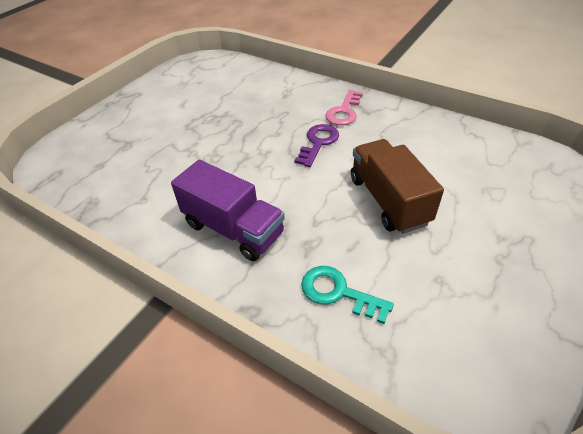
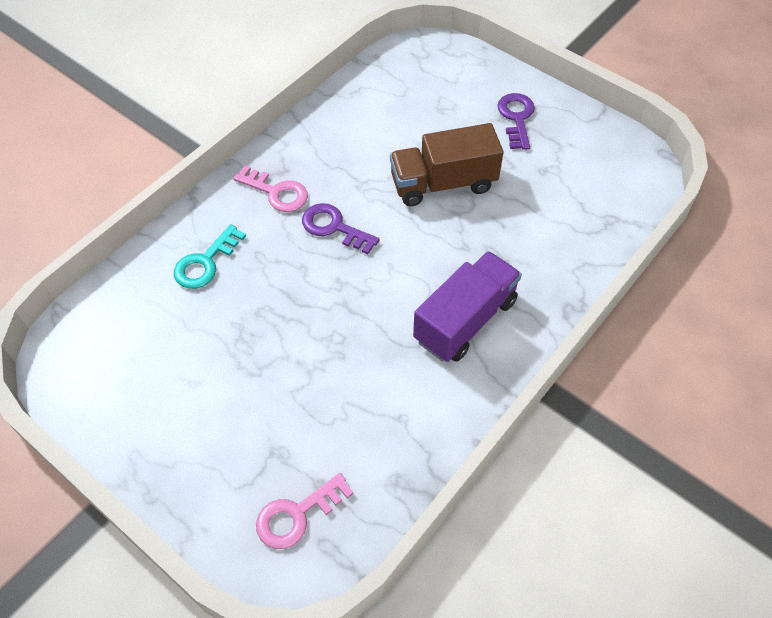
camera: 85 degrees left, 10 degrees up
turquoise key [301,266,394,324] -> turquoise key moved to [174,224,246,289]
none -> pink key [256,473,353,549]
none -> purple key [497,93,535,150]

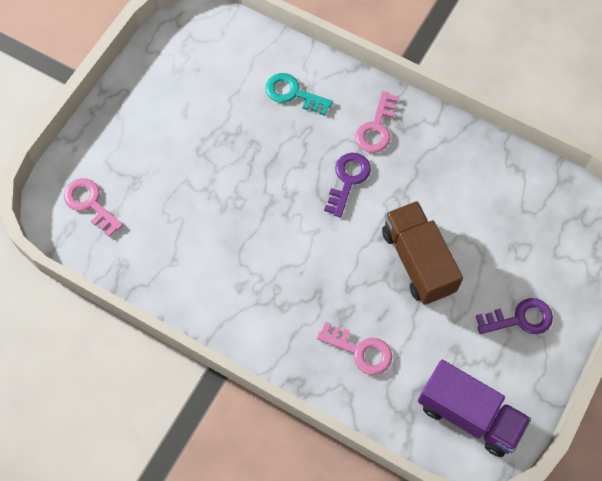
camera: 80 degrees right, 10 degrees up
purple truck [413,251,522,362] -> purple truck moved to [418,360,531,457]
none -> pink key [317,322,392,375]

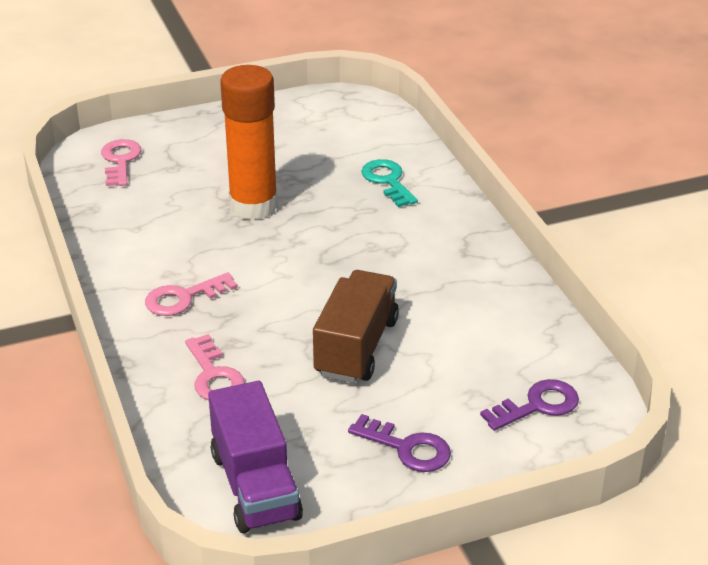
camera: 40 degrees right, 30 degrees down
purple key [324,153,371,217] -> purple key moved to [480,379,579,431]
pink key [355,91,399,153] -> pink key moved to [145,272,238,316]
none -> orange glue stick [220,65,278,220]

